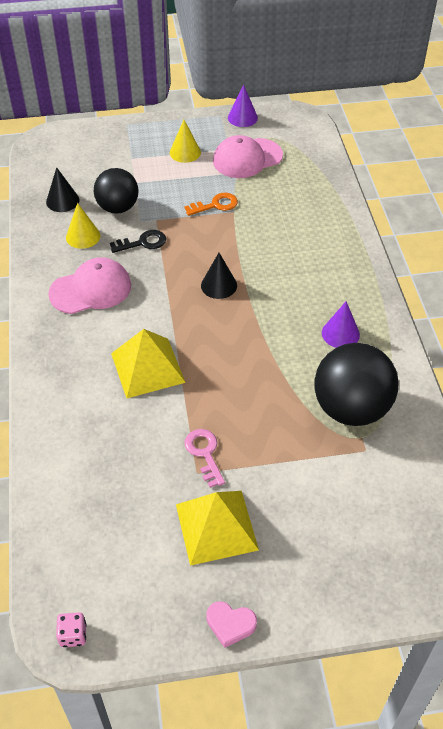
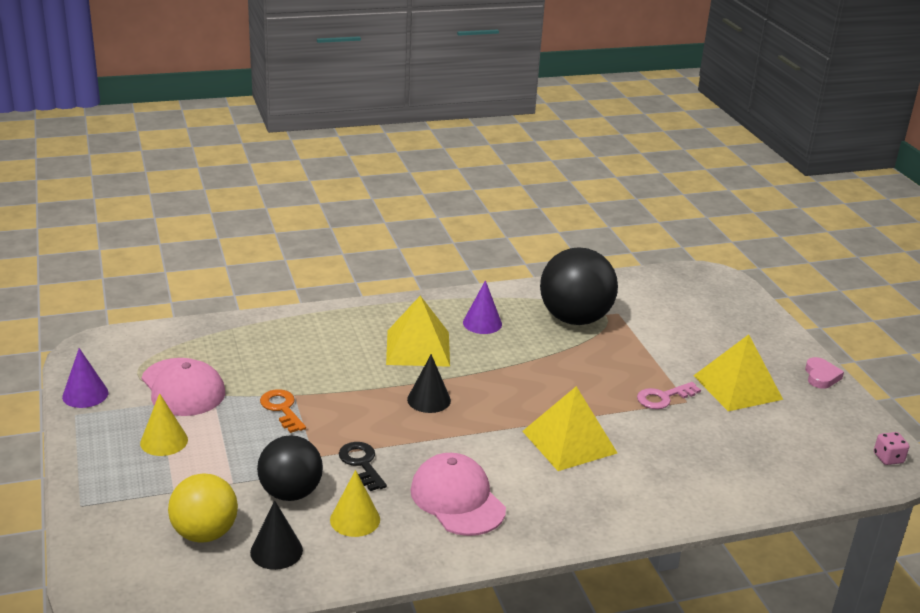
camera: 100 degrees left, 20 degrees down
none -> yellow ball [168,473,238,543]
none -> yellow pyramid [386,296,450,367]

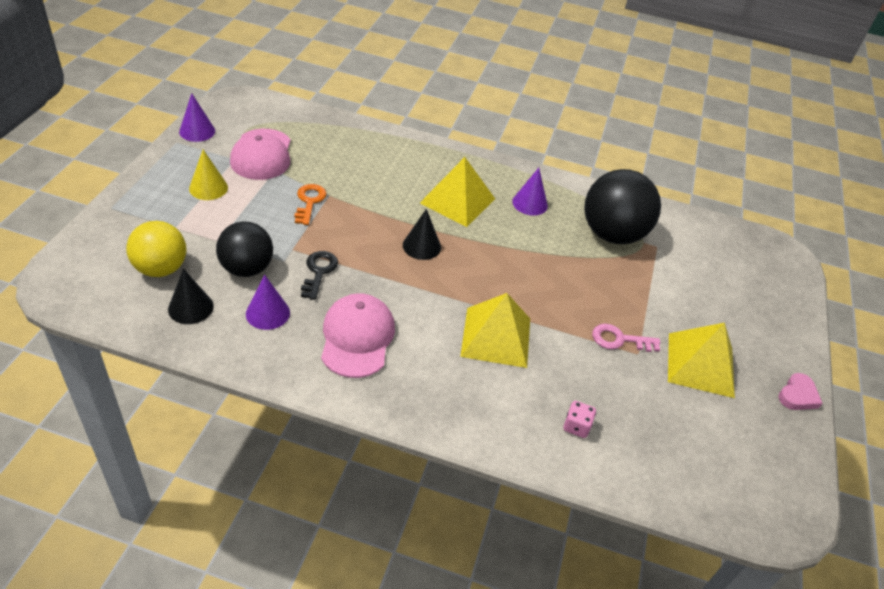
camera: 30 degrees right, 15 degrees up
yellow cone [330,470,380,537] -> purple cone [246,275,290,330]
pink dice [874,432,909,465] -> pink dice moved to [563,401,596,438]

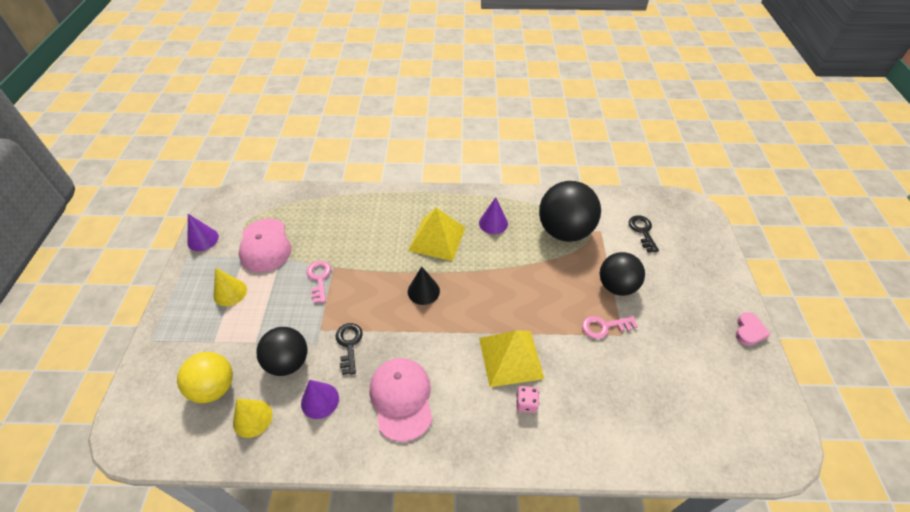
camera: 10 degrees left, 5 degrees up
black cone [168,269,214,324] -> yellow cone [233,398,272,438]
orange key [294,184,327,225] -> pink key [306,261,331,304]
pink dice [563,401,596,438] -> pink dice moved to [516,386,539,413]
yellow pyramid [668,323,735,398] -> none
none -> black ball [600,252,645,296]
none -> black key [629,215,659,253]

